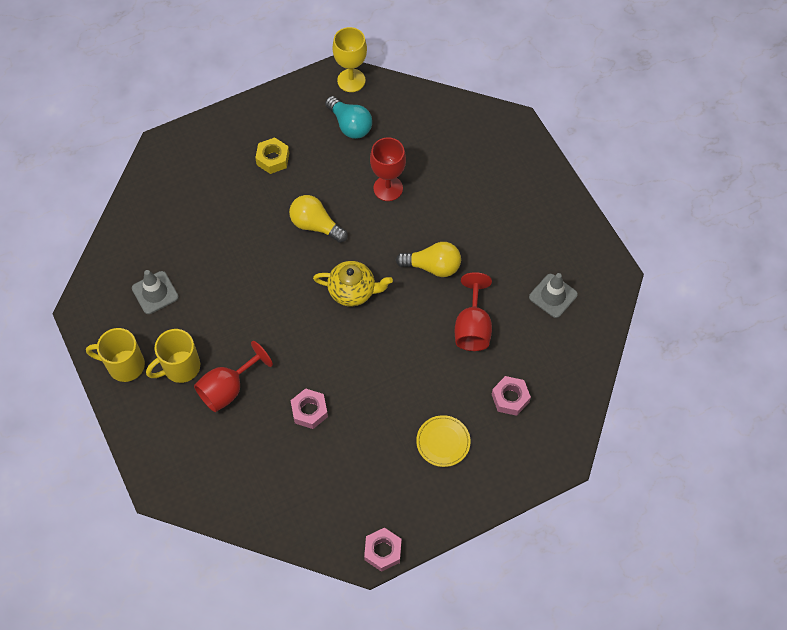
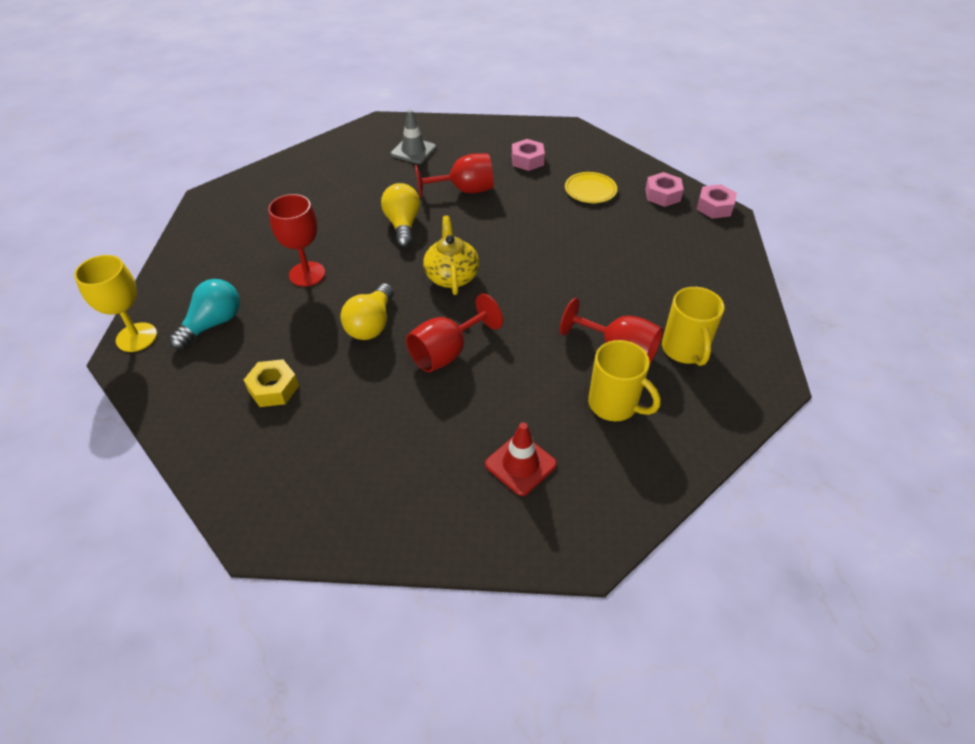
camera: 105 degrees left, 15 degrees down
yellow mug [86,328,145,382] -> yellow mug moved to [662,287,725,366]
grey traffic cone [132,270,179,314] -> red traffic cone [485,422,557,496]
pink nut [291,388,328,429] -> pink nut moved to [645,172,684,207]
none -> red goblet [406,294,503,372]

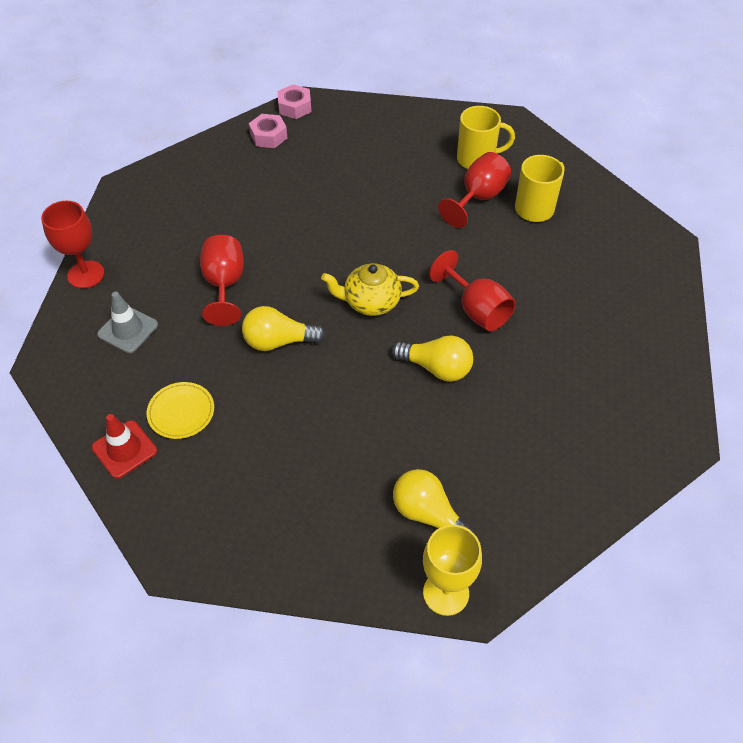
camera: 85 degrees left, 5 degrees up
turquoise light bulb [169,279,240,350] -> yellow light bulb [393,469,475,534]
yellow nut [244,359,299,407] -> none
red goblet [268,194,325,287] -> red goblet moved to [41,201,104,289]
red traffic cone [485,422,557,496] -> red traffic cone moved to [92,414,157,479]
pink nut [512,139,545,171] -> none
yellow plate [565,172,617,203] -> yellow plate moved to [147,382,214,439]

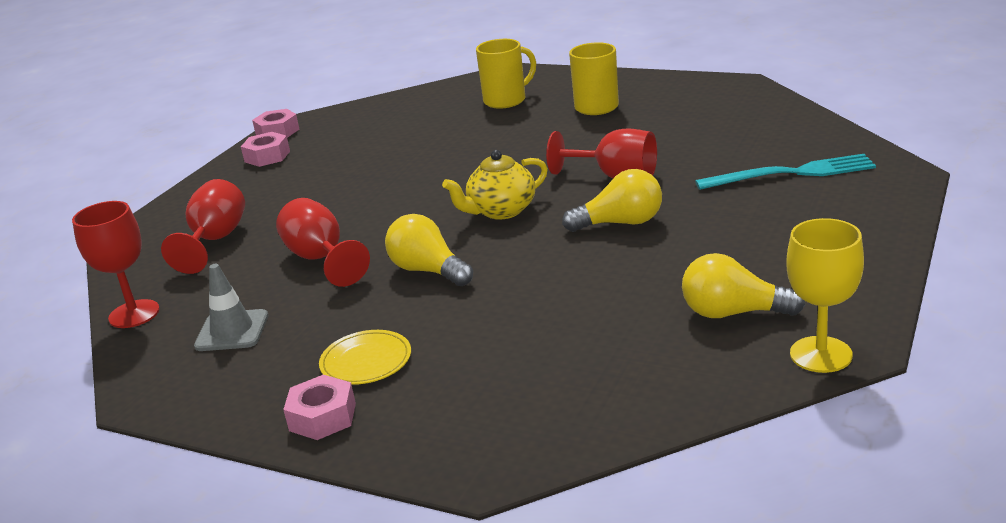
camera: 25 degrees left, 25 degrees down
red traffic cone [92,414,157,479] -> pink nut [283,375,356,440]
yellow light bulb [242,306,326,351] -> yellow light bulb turned 75 degrees clockwise [385,214,473,286]
red goblet [438,152,511,228] -> red goblet moved to [161,179,245,274]
none -> turquoise fork [695,154,876,190]

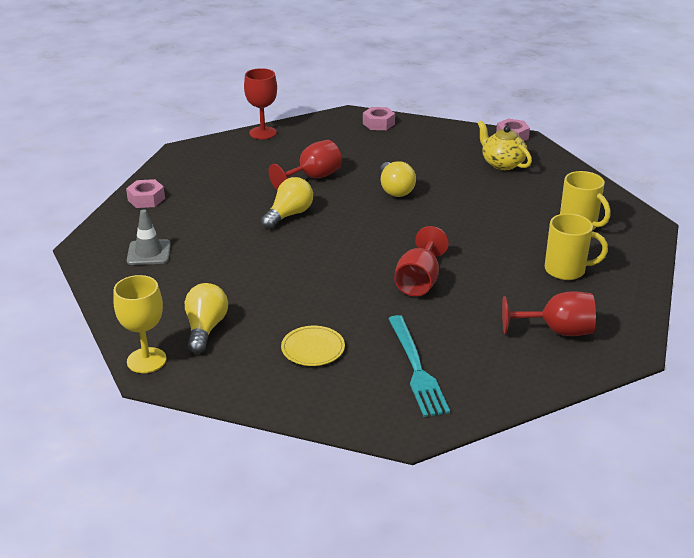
camera: 80 degrees right, 5 degrees up
red goblet [161,179,245,274] -> red goblet moved to [502,291,596,336]
grey traffic cone [194,264,268,351] -> grey traffic cone moved to [127,209,171,265]
pink nut [241,132,290,167] -> pink nut moved to [363,107,395,130]
yellow plate [319,330,411,385] -> yellow plate moved to [281,326,345,366]
yellow teapot [442,150,548,220] -> yellow teapot moved to [478,121,532,170]
yellow light bulb [562,169,662,232] -> yellow light bulb moved to [380,161,416,197]

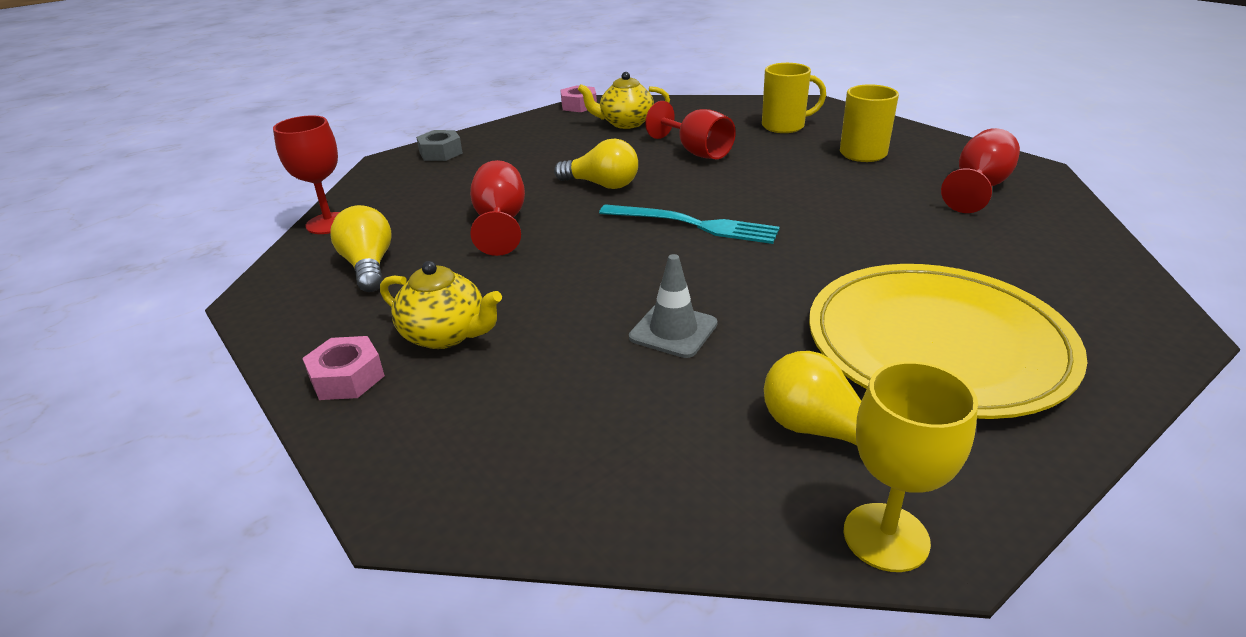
camera: 55 degrees left, 0 degrees up
grey traffic cone [127,209,171,265] -> grey traffic cone moved to [629,254,718,358]
yellow light bulb [261,177,313,229] -> yellow light bulb moved to [330,205,392,292]
yellow plate [281,326,345,366] -> yellow plate [809,264,1087,419], size x2.49
pink nut [363,107,395,130] -> grey nut [416,130,463,161]
turquoise fork [388,315,450,417] -> turquoise fork moved to [599,204,780,244]
red goblet [394,226,449,296] -> red goblet moved to [645,101,736,159]
none -> yellow teapot [380,261,502,349]

